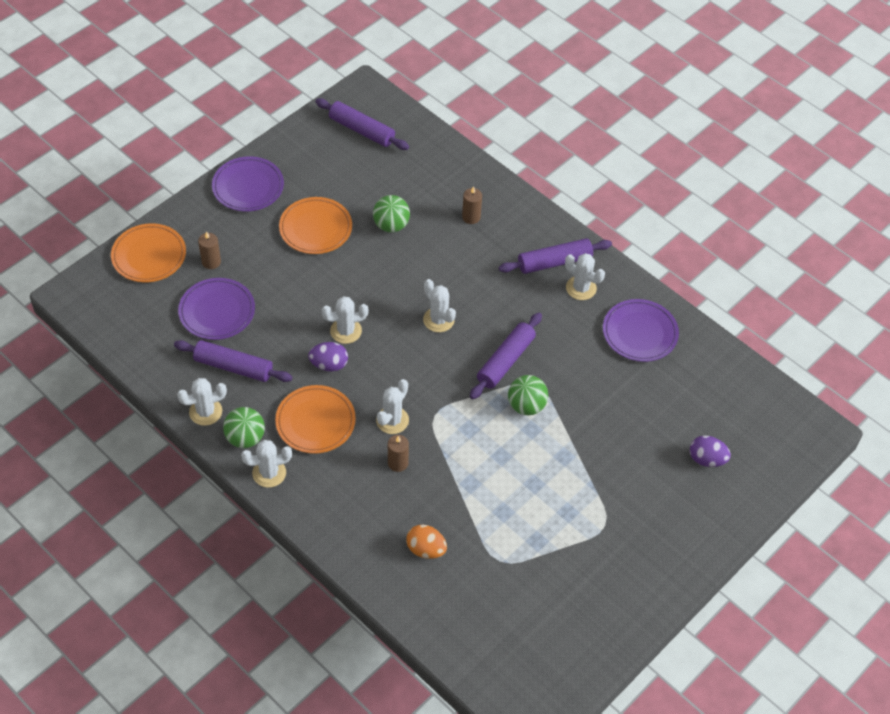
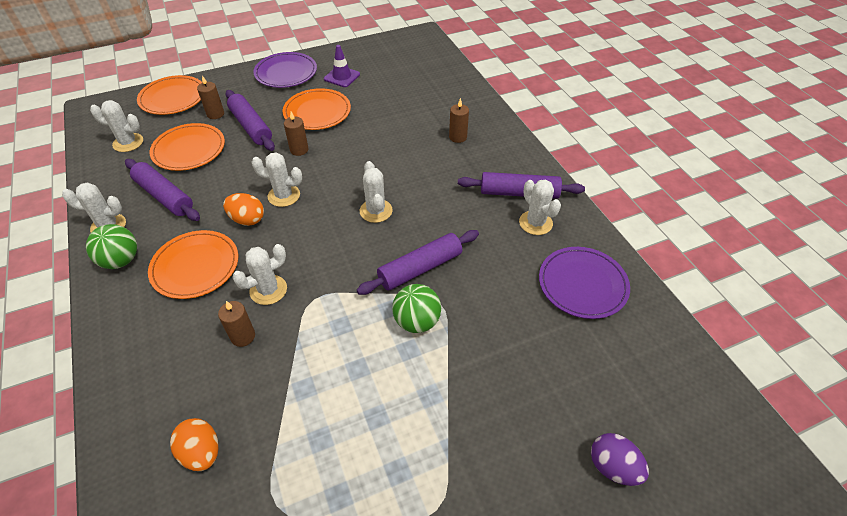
camera: 25 degrees right, 5 degrees down
purple plate [178,278,255,340] -> orange plate [149,123,225,171]
white cactus [241,440,292,488] -> white cactus moved to [90,100,143,152]
purple egg [308,342,348,372] -> orange egg [223,193,264,226]
purple rolling pin [315,98,409,150] -> purple rolling pin moved to [225,90,275,151]
green ball [373,195,410,233] -> none
none -> brown candle [284,112,309,156]
none -> purple traffic cone [324,45,360,87]

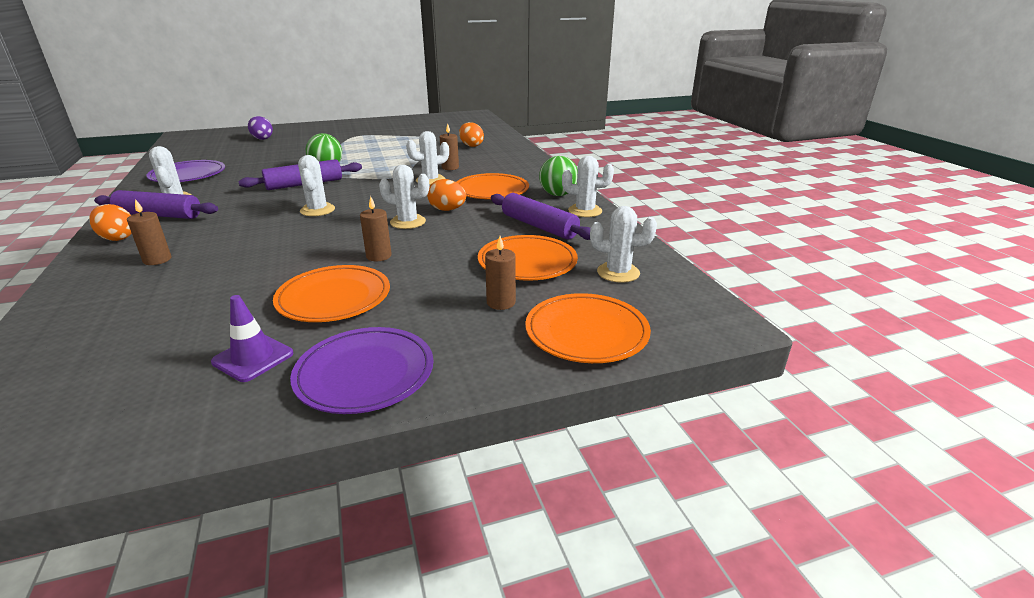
camera: 175 degrees left, 20 degrees down
purple rolling pin [225,90,275,151] -> none
none -> orange egg [89,204,132,241]

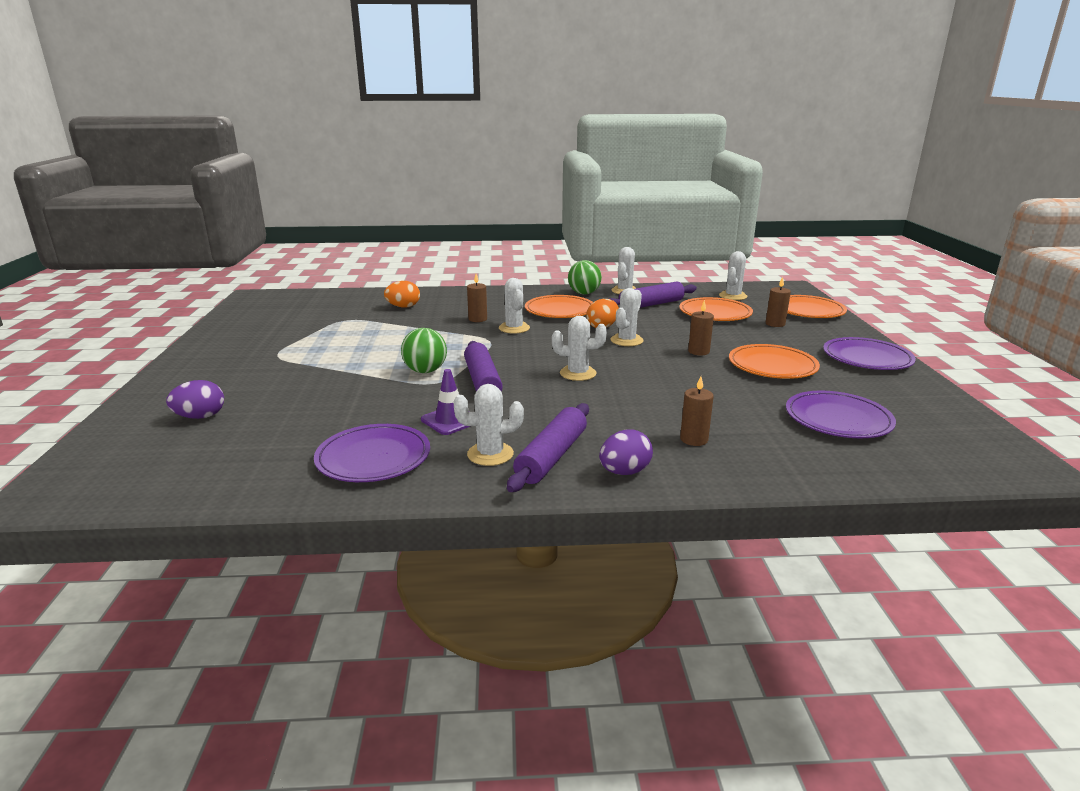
camera: 75 degrees left, 5 degrees down
orange egg [89,204,132,241] -> purple egg [599,429,653,475]
purple traffic cone [211,295,294,382] -> purple traffic cone moved to [421,369,470,435]
none -> purple plate [786,391,896,438]

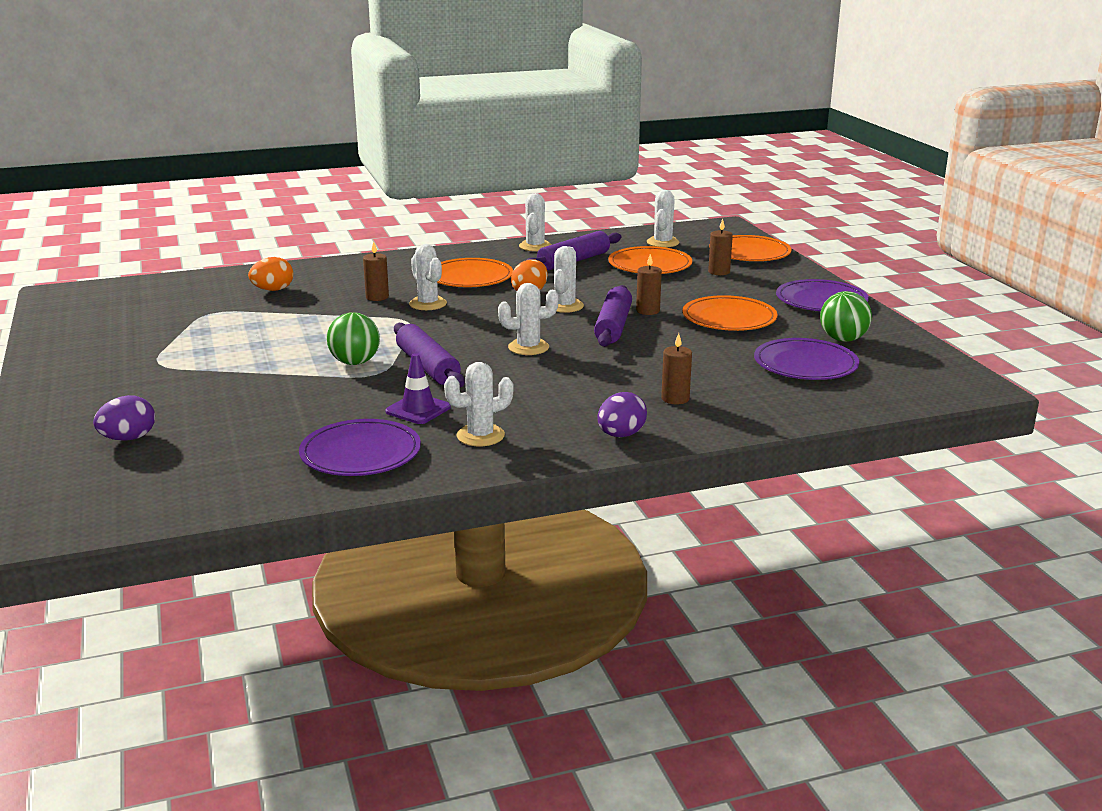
camera: 15 degrees left, 0 degrees up
purple rolling pin [507,403,589,492] -> purple rolling pin moved to [594,285,632,347]
green ball [568,260,602,294] -> green ball moved to [820,291,872,342]

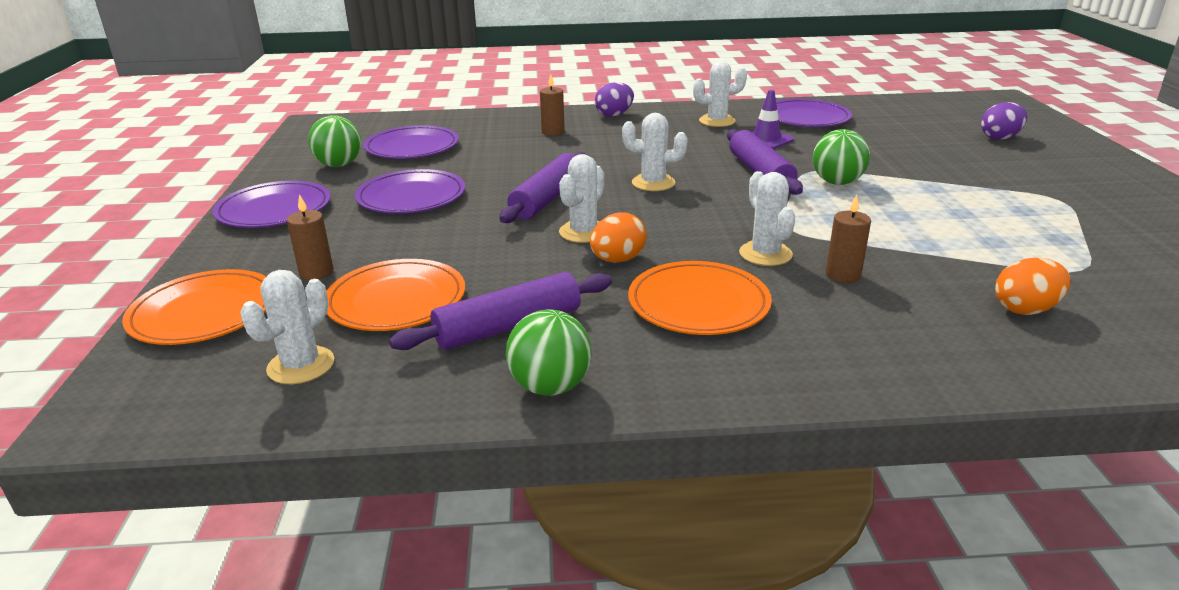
camera: 165 degrees left, 5 degrees up
white cactus [519,193,552,251] -> green ball [506,309,592,396]
brown candle [636,254,662,315] -> none
orange plate [682,295,777,331] -> purple plate [355,169,465,214]

